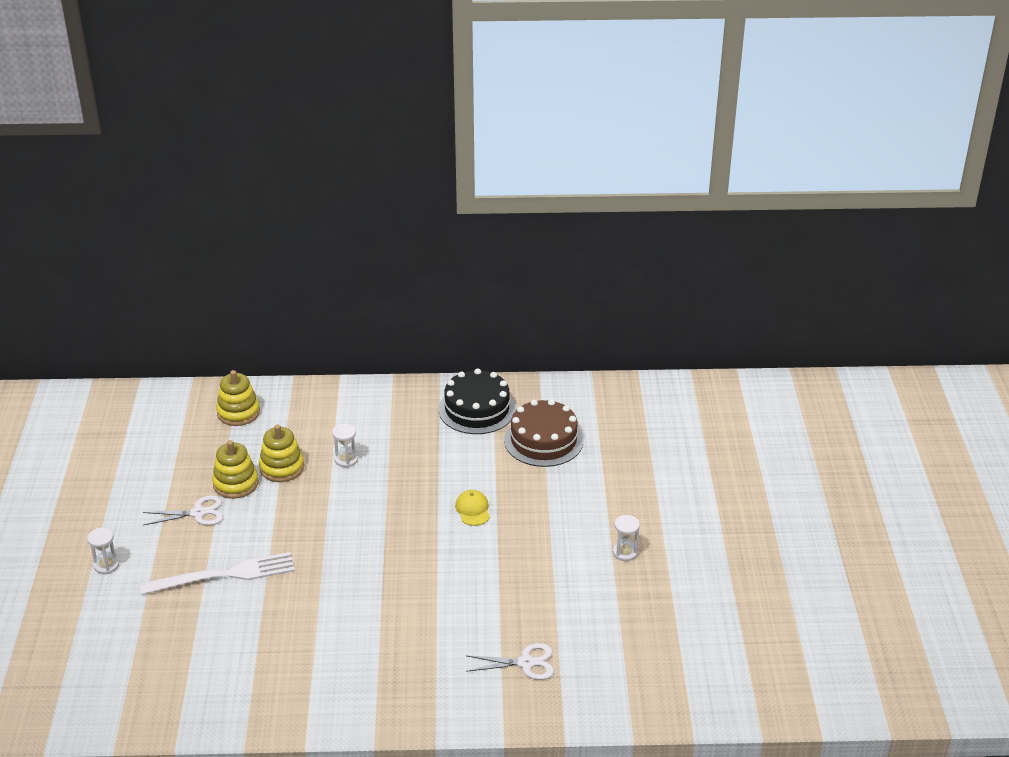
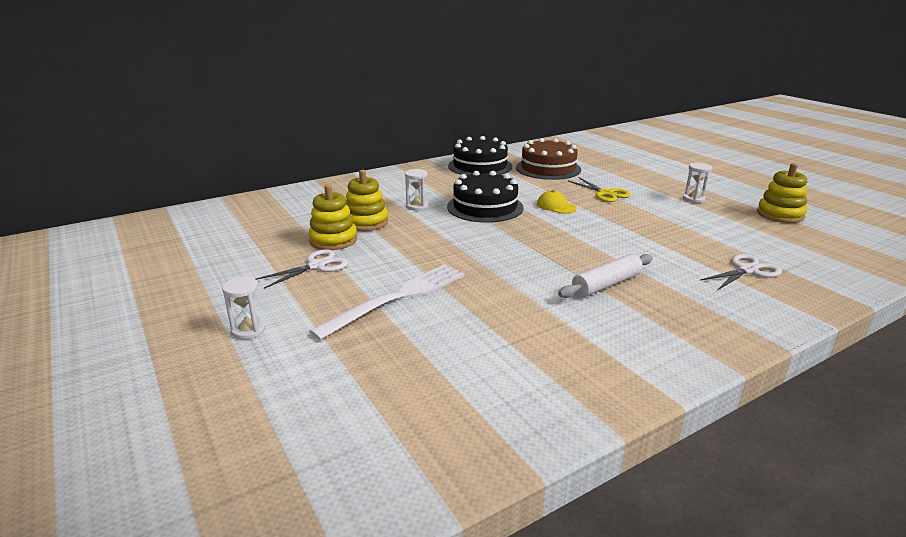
camera: 30 degrees left, 10 degrees down
yellow stacking toy [216,370,260,426] -> yellow stacking toy moved to [757,163,807,223]
none -> black cake [447,171,524,223]
none -> white rolling pin [558,254,653,298]
none -> yellow scissors [568,177,631,202]

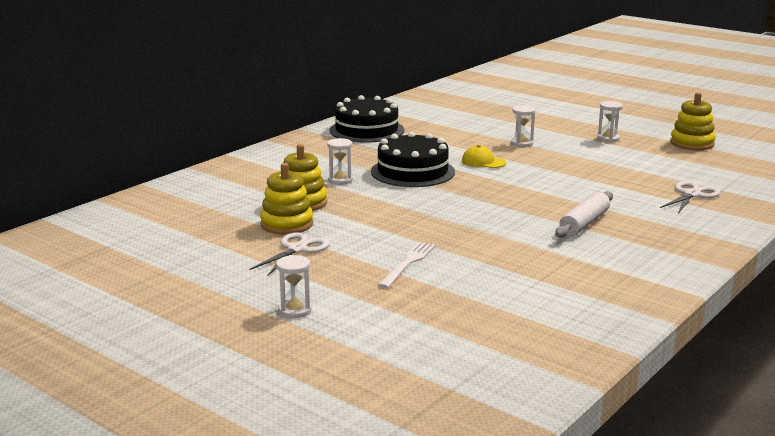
camera: 20 degrees left, 5 degrees down
white fork [309,264,465,340] -> white fork [378,242,436,288], size x0.61
brown cake [516,138,581,180] -> none
yellow scissors [568,177,631,202] -> white hourglass [511,105,535,147]

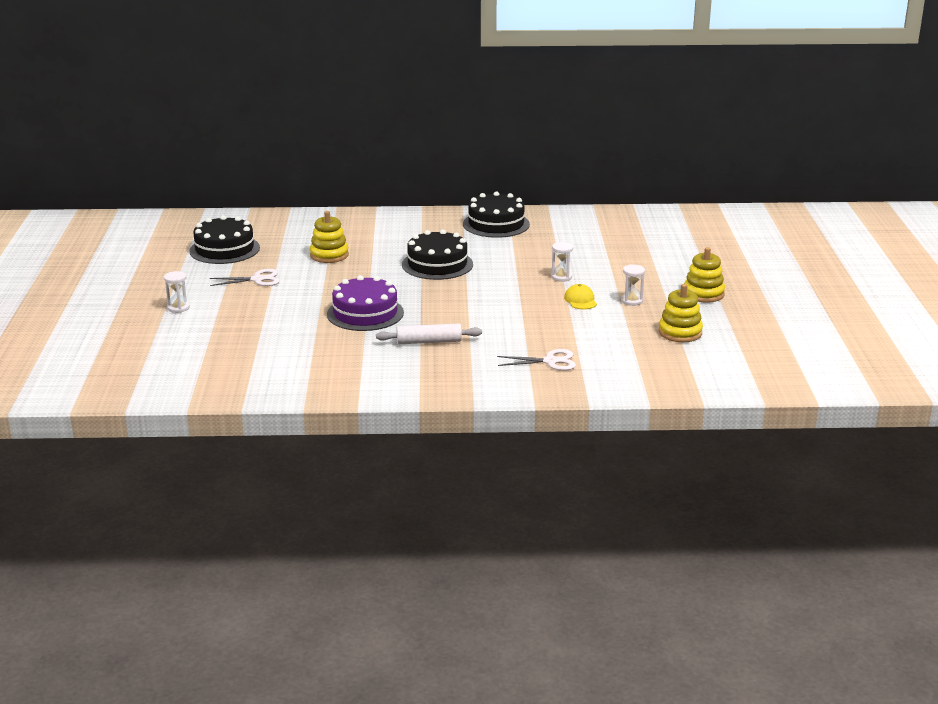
camera: 50 degrees right, 5 degrees up
yellow stacking toy [260,163,313,235] -> yellow stacking toy moved to [684,247,725,303]
white hourglass [327,138,353,185] -> none
white fork [378,242,436,288] -> none
yellow cap [462,145,506,168] -> yellow cap moved to [564,284,597,309]
none -> black cake [189,215,260,264]
none -> purple cake [327,275,404,331]

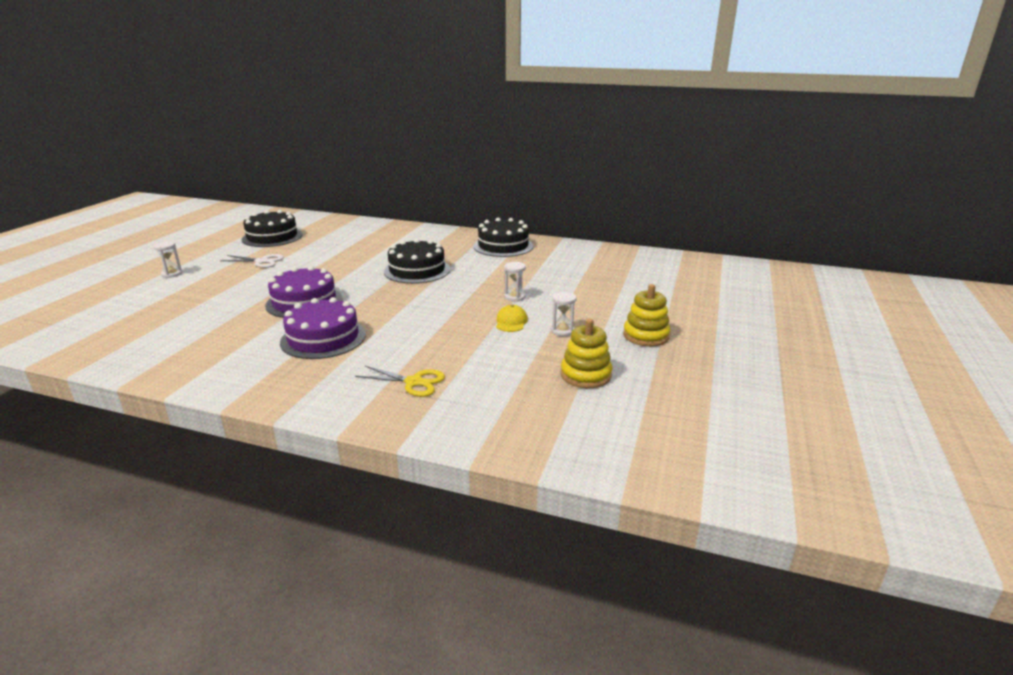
camera: 20 degrees right, 0 degrees up
yellow stacking toy [310,211,349,263] -> none
white rolling pin [376,323,482,344] -> purple cake [280,297,366,359]
white scissors [497,349,576,371] -> yellow scissors [355,366,445,397]

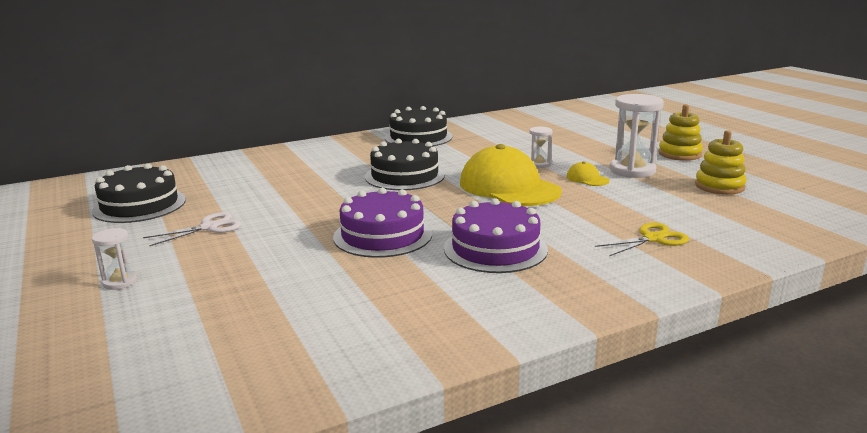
camera: 45 degrees left, 5 degrees down
white hourglass [551,292,577,336] -> white hourglass [610,94,664,178], size x1.94
none -> yellow cap [460,144,562,206]

